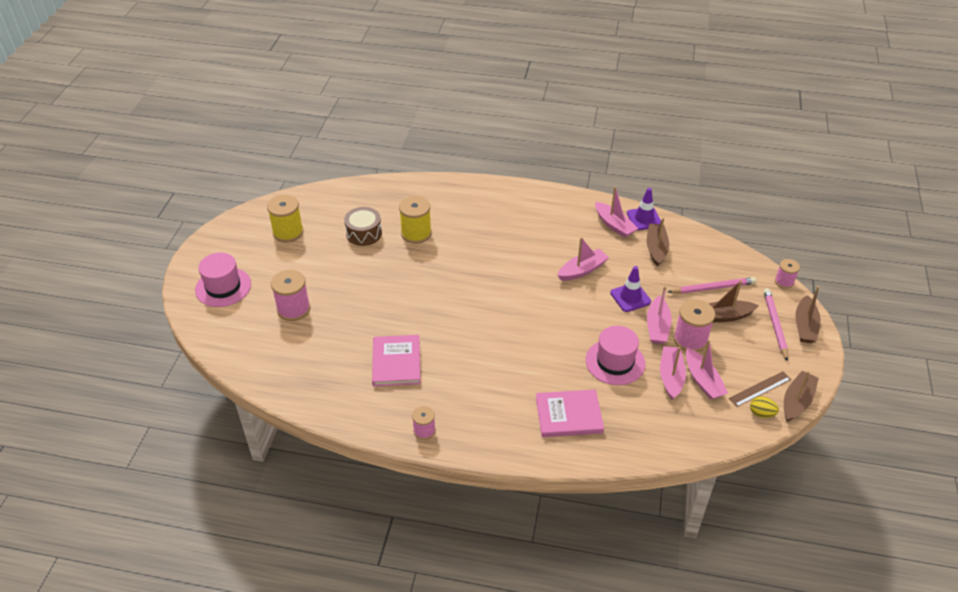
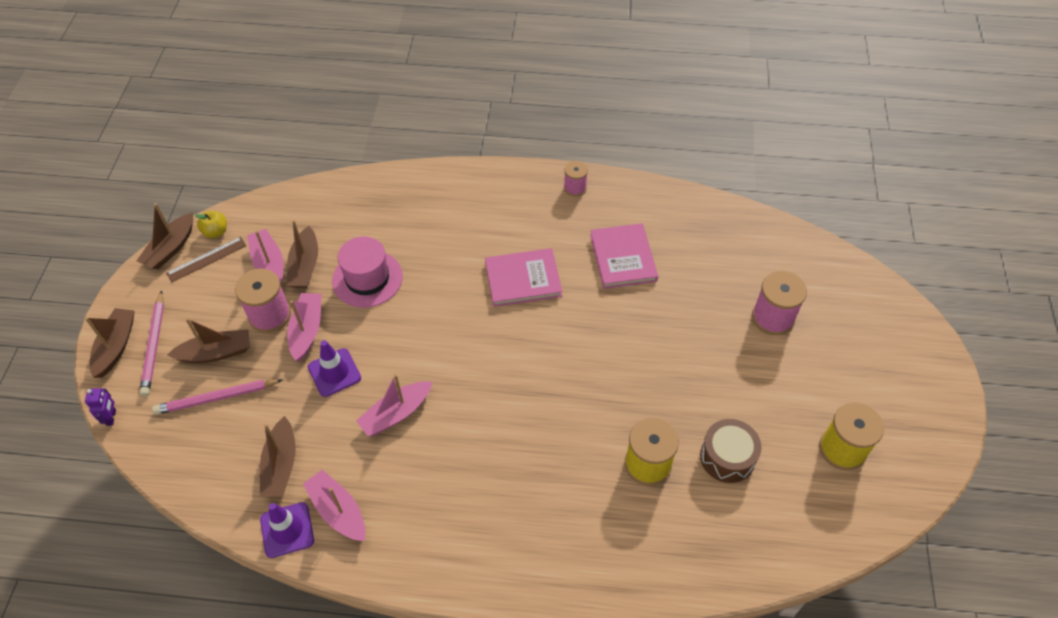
camera: 175 degrees right, 10 degrees up
pink hat [195,253,251,307] -> none
pink book [536,389,604,437] -> pink book moved to [485,248,562,307]
pink boat [660,346,686,400] -> brown boat [287,220,318,288]
yellow egg [750,396,779,418] -> yellow apple [195,211,227,238]
pink spool [775,259,800,289] -> purple robot [85,388,116,426]

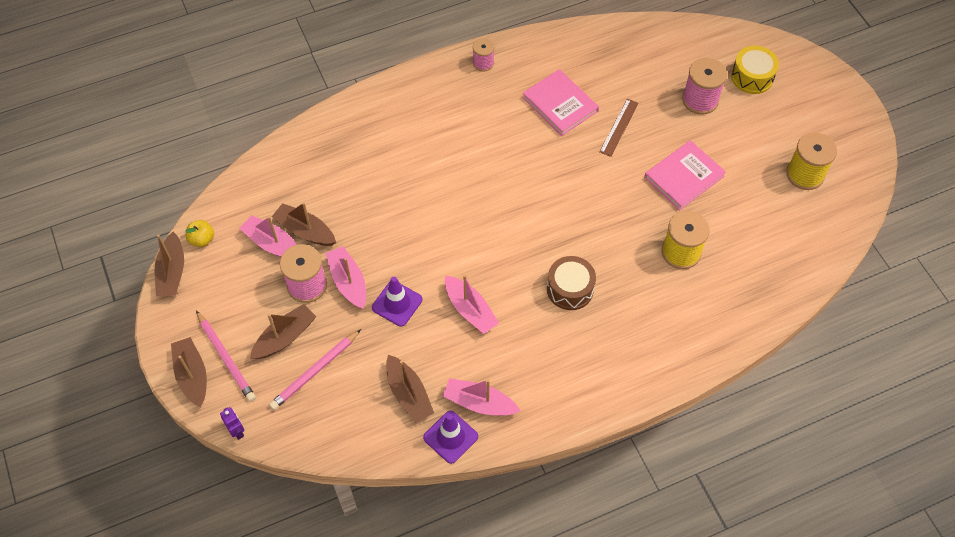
camera: 30 degrees left, 5 degrees up
brown ruler [166,237,247,282] -> brown ruler moved to [600,99,639,157]
brown boat [287,220,318,288] -> brown boat turned 150 degrees clockwise [272,202,336,246]
pink hat [332,236,403,308] -> none
pink boat [356,374,432,437] -> pink boat turned 60 degrees counterclockwise [445,275,499,334]
pink book [485,248,562,307] -> pink book moved to [644,140,726,210]
brown drum [700,419,762,483] -> brown drum moved to [547,256,596,310]
none -> yellow drum [731,45,779,94]

